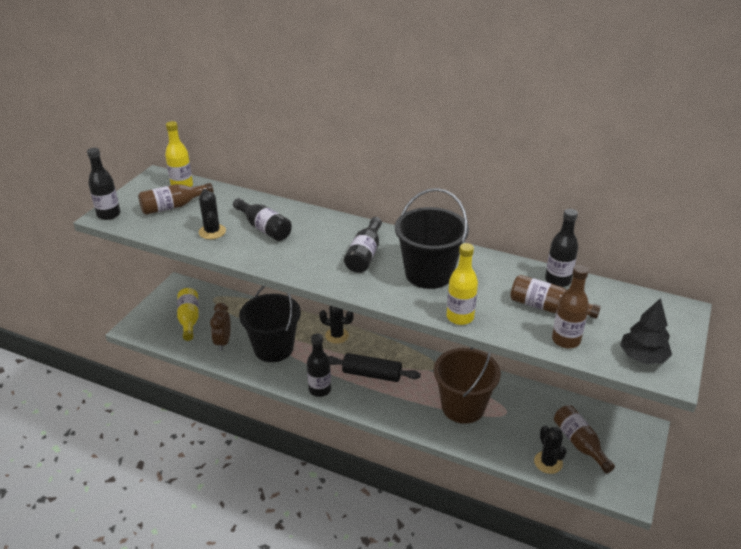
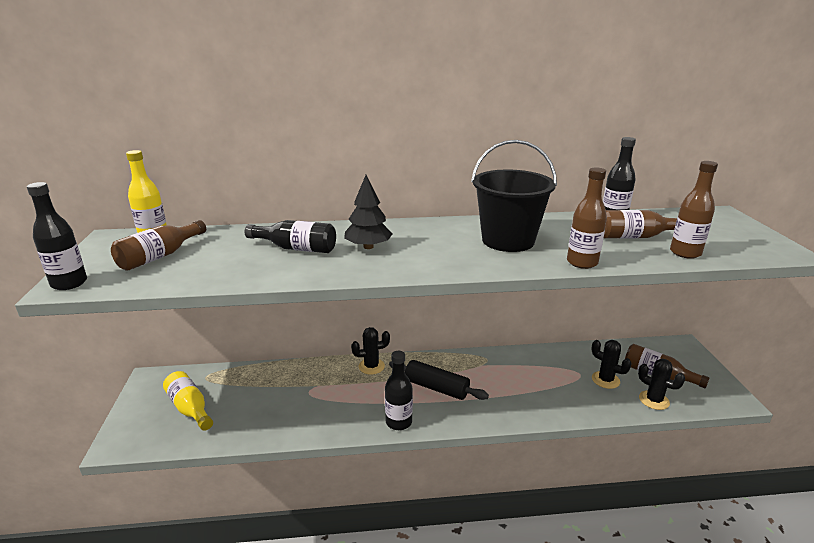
camera: 30 degrees left, 10 degrees down
black cactus [199,189,226,239] -> black cactus moved to [591,340,632,389]
brown clock [210,303,231,351] -> none
black bucket [239,286,301,362] -> none
black rolling pin [328,353,421,382] -> black rolling pin turned 45 degrees clockwise [389,360,489,400]
black bottle [344,217,382,273] -> none
brown bucket [434,347,501,424] -> none
yellow bottle [447,243,478,325] -> brown bottle [567,167,607,269]
black tree [620,298,672,364] -> black tree moved to [344,175,393,249]

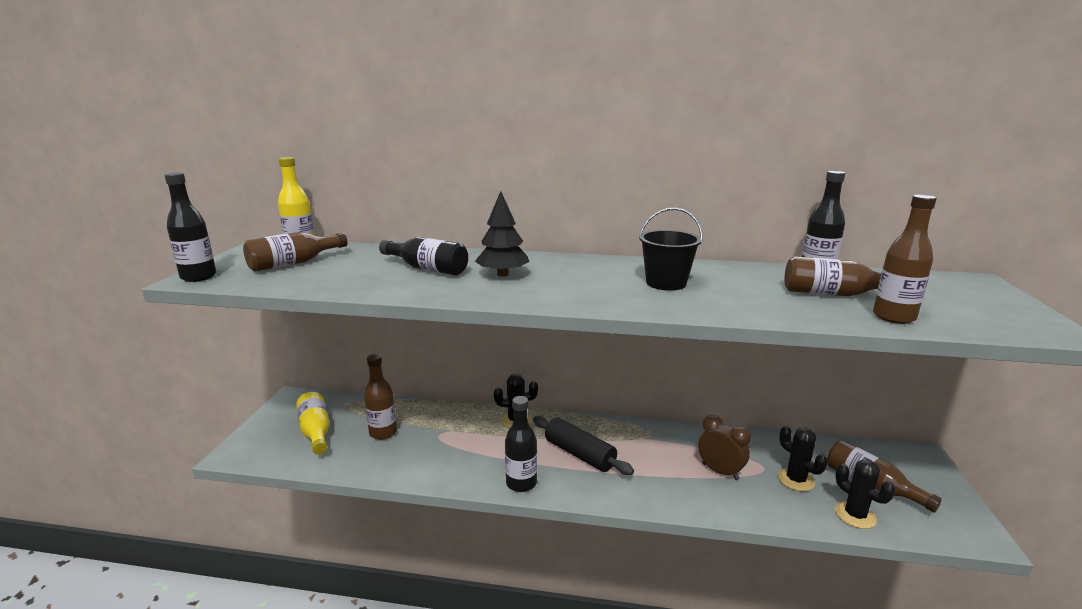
camera: 15 degrees right, 5 degrees down
black bucket [471,140,557,252] -> black bucket [639,208,703,291], size x0.64
brown bottle [567,167,607,269] -> brown bottle moved to [364,354,397,440]
none -> brown clock [698,415,751,480]

